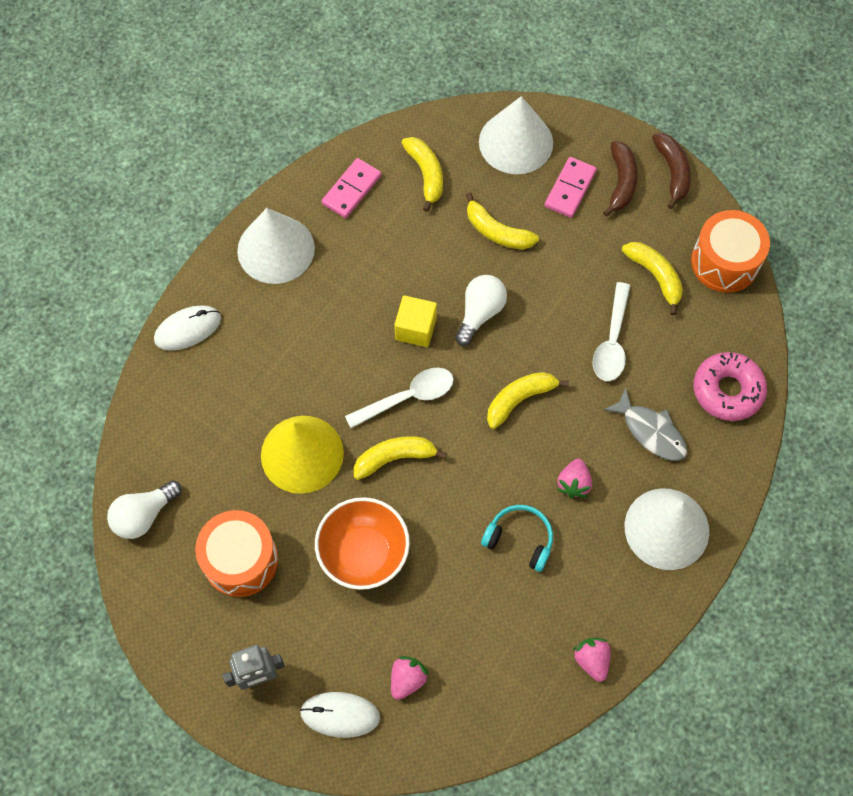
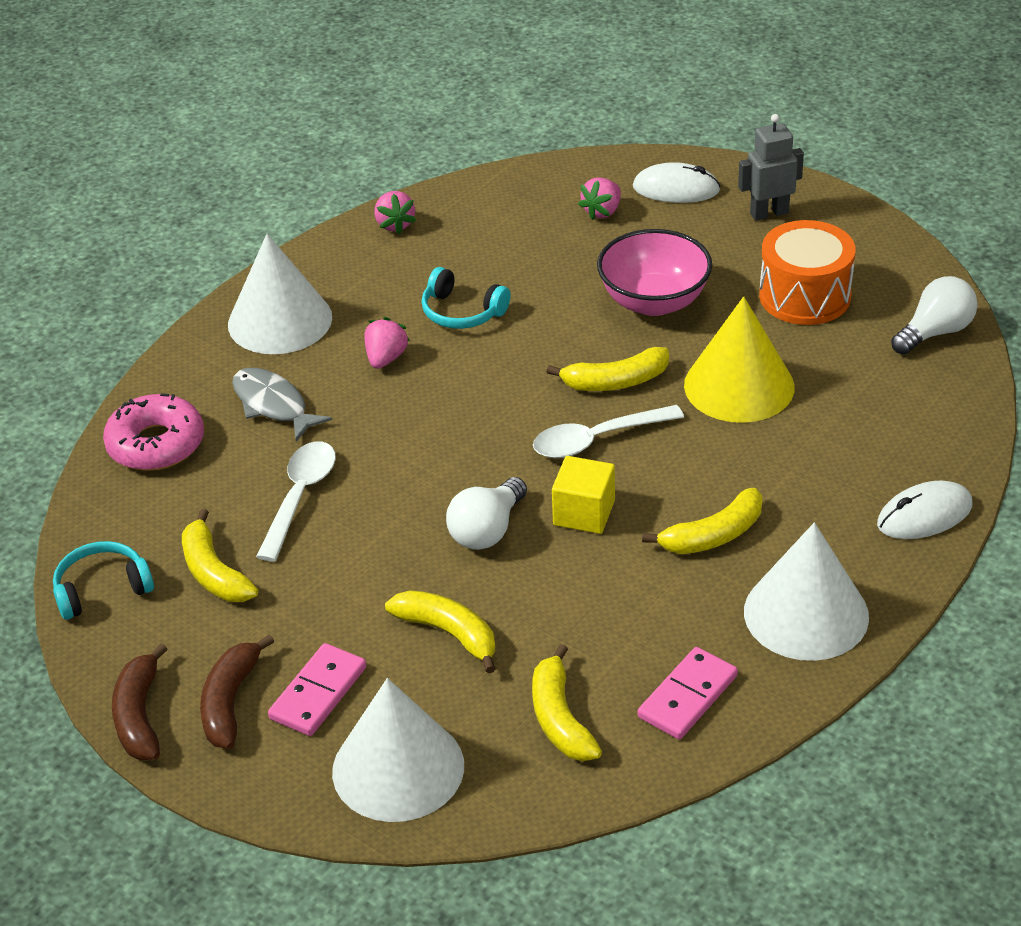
camera: 175 degrees left, 25 degrees down
orange bowl [315,497,410,590] -> pink bowl [597,229,712,316]
yellow banana [487,372,569,429] -> yellow banana moved to [642,488,763,554]
orange drum [691,210,770,293] -> turquoise headphones [53,541,154,620]

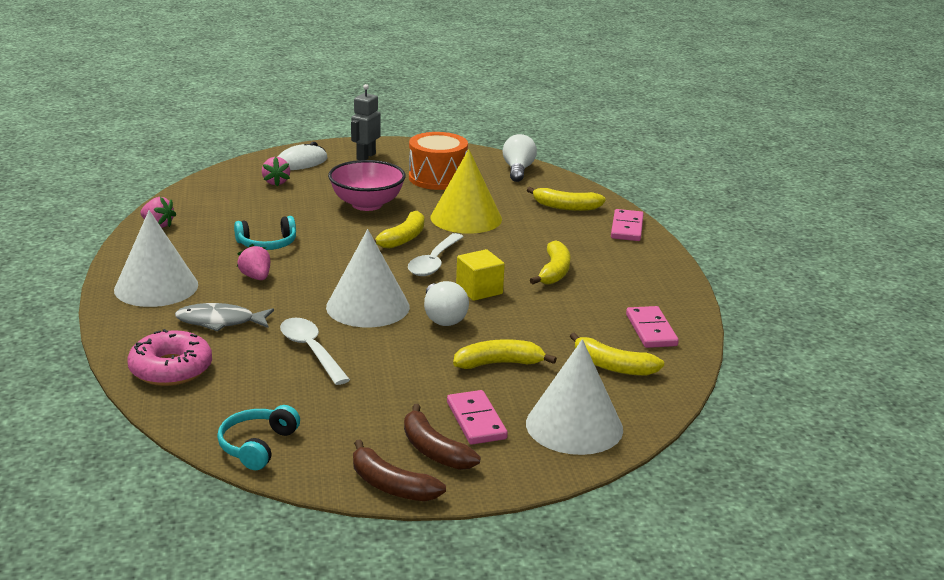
camera: 50 degrees left, 15 degrees down
yellow banana [182,509,258,602] -> yellow banana moved to [527,187,606,211]
white cone [744,522,869,661] -> white cone moved to [326,229,410,327]
white mouse [877,480,973,539] -> pink domino [611,209,644,241]

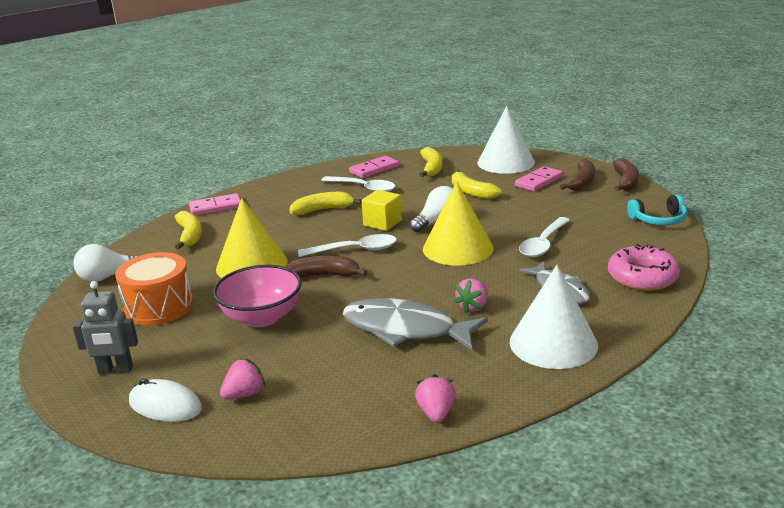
camera: 115 degrees left, 0 degrees up
turquoise headphones [234,216,296,250] -> grey fish [343,298,488,350]
white cone [326,229,410,327] -> yellow cone [423,181,494,266]
yellow banana [374,211,424,249] -> brown banana [285,256,368,278]
none -> white spoon [321,176,396,192]

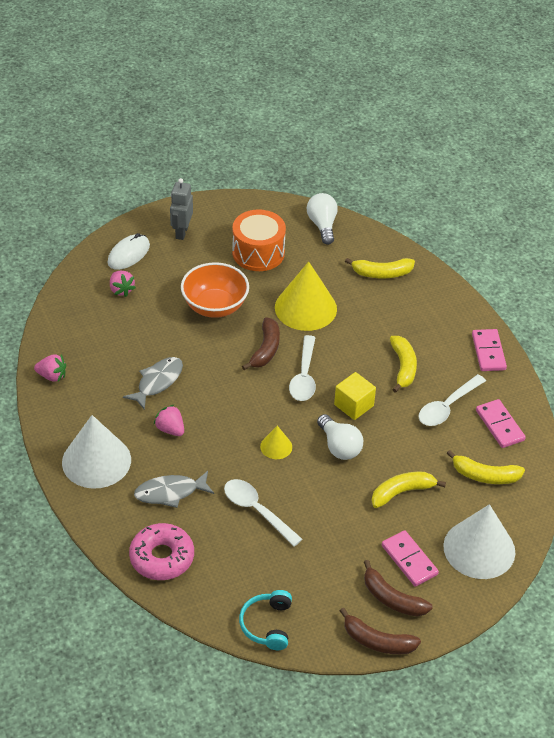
camera: 100 degrees right, 20 degrees up
pink domino [189,193,241,216] -> pink domino moved to [472,329,507,371]
pink bowl [213,265,302,327] -> orange bowl [181,262,249,318]
grey fish [343,298,488,350] -> grey fish [123,357,183,410], size x0.64
yellow cone [423,181,494,266] -> yellow cone [260,426,292,459], size x0.47

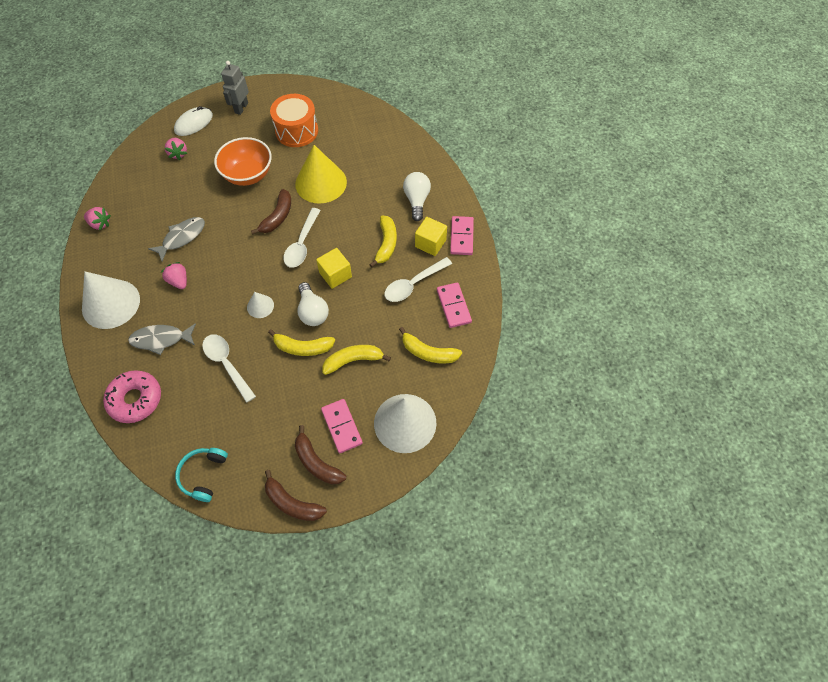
camera: 10 degrees right, 15 degrees up
yellow cone [260,426,292,459] -> white cone [247,292,274,318]
white light bulb [307,193,338,245] -> white light bulb moved to [403,172,431,221]
yellow banana [345,258,415,278] -> yellow banana moved to [268,329,335,356]
none -> yellow cube [415,217,447,256]

